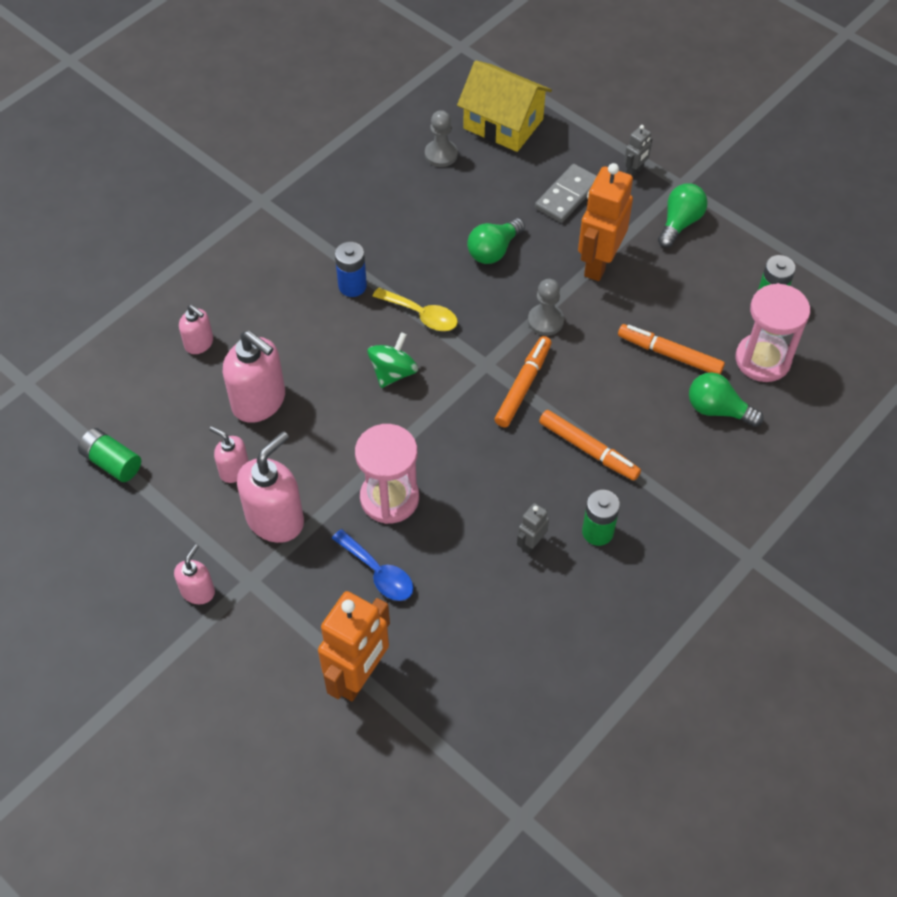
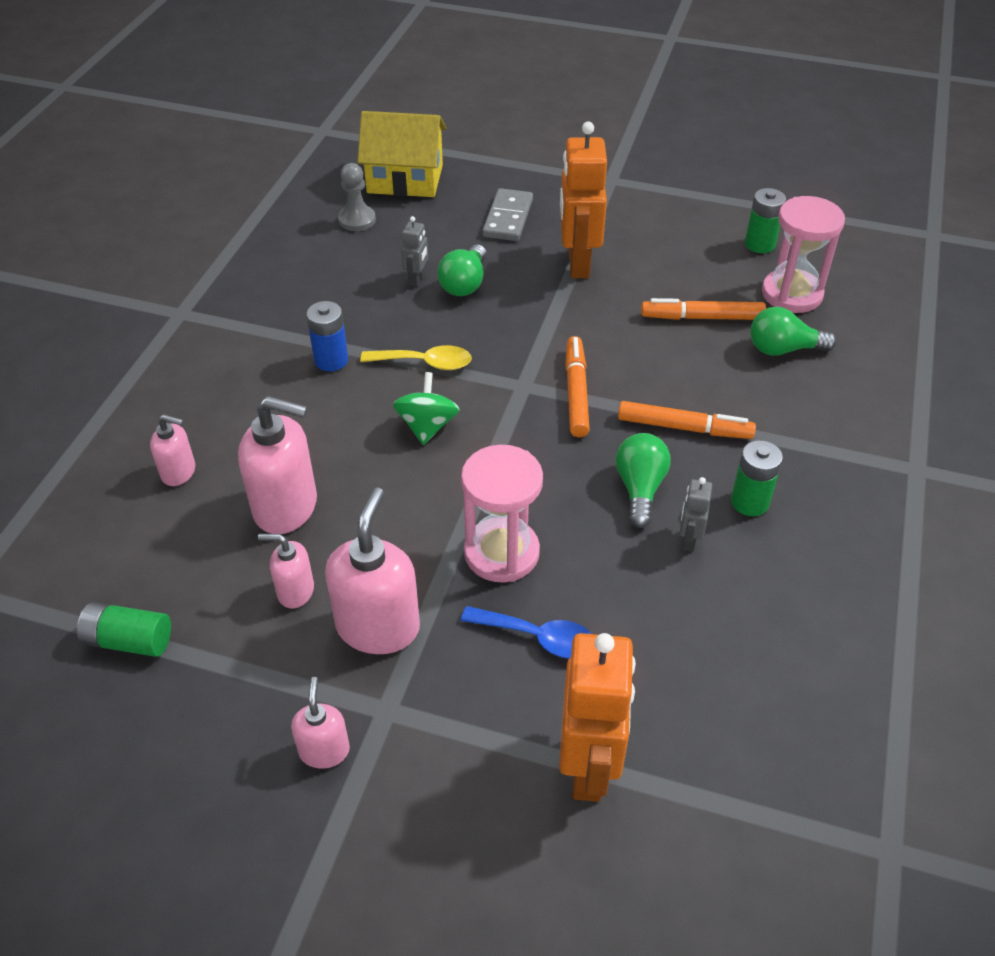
camera: 25 degrees left, 10 degrees down
grey pawn [528,279,564,336] -> none
grey robot [624,125,653,177] -> grey robot moved to [401,216,428,287]
green light bulb [658,183,708,248] -> green light bulb moved to [616,433,670,528]

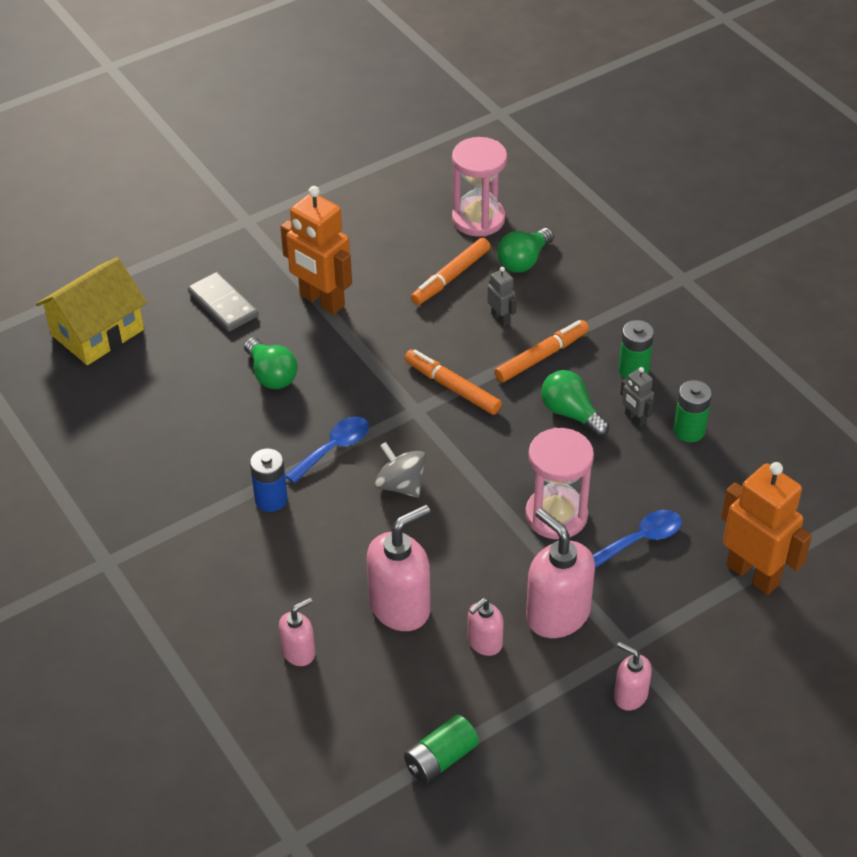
camera: 50 degrees left, 0 degrees up
grey pawn [338,163,376,231] -> none
yellow spoon [360,345,472,370] -> blue spoon [285,416,369,483]
green spinning top [393,372,460,445] -> grey spinning top [375,442,426,498]
grey robot [401,216,428,287] -> grey robot moved to [487,267,517,326]
green battery [745,188,786,253] -> green battery moved to [674,380,712,443]

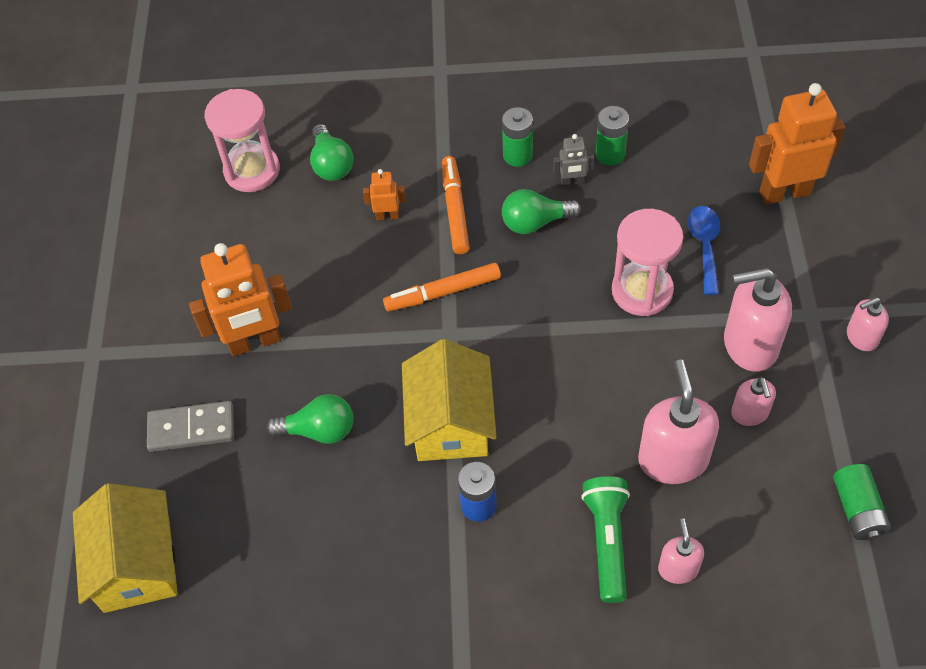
camera: 55 degrees left, 10 degrees up
blue spoon [285,416,369,483] -> yellow house [402,339,497,461]
grey spinning top [375,442,426,498] -> none
orange marker [411,238,491,305] -> none
grey robot [487,267,517,326] -> orange robot [363,169,405,220]
none -> green flashlight [581,476,630,603]

